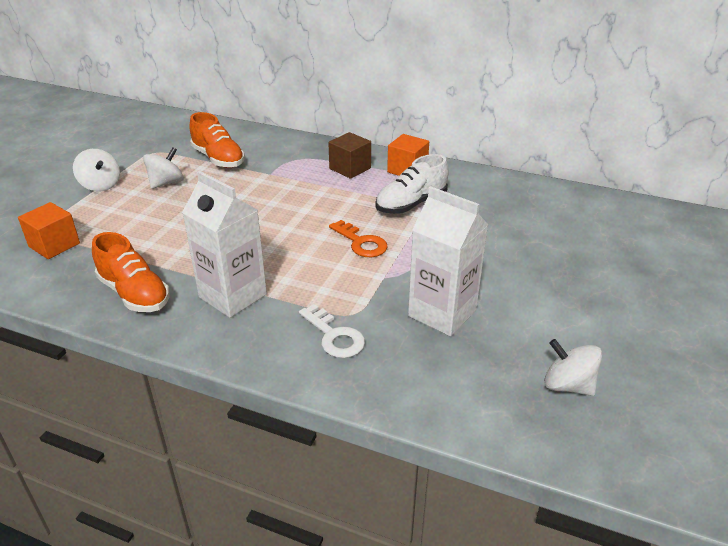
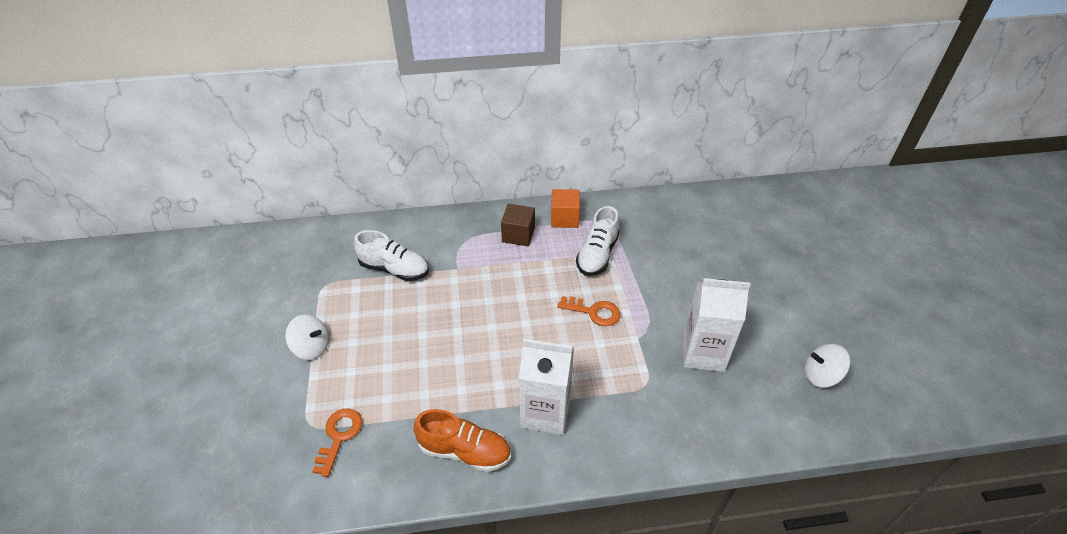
camera: 30 degrees left, 10 degrees up
orange cube [18,202,80,259] -> orange key [312,409,362,477]
white spinning top [143,147,184,189] -> none
orange shoe [190,112,245,168] -> white shoe [354,230,429,281]
white key [299,304,365,358] -> none

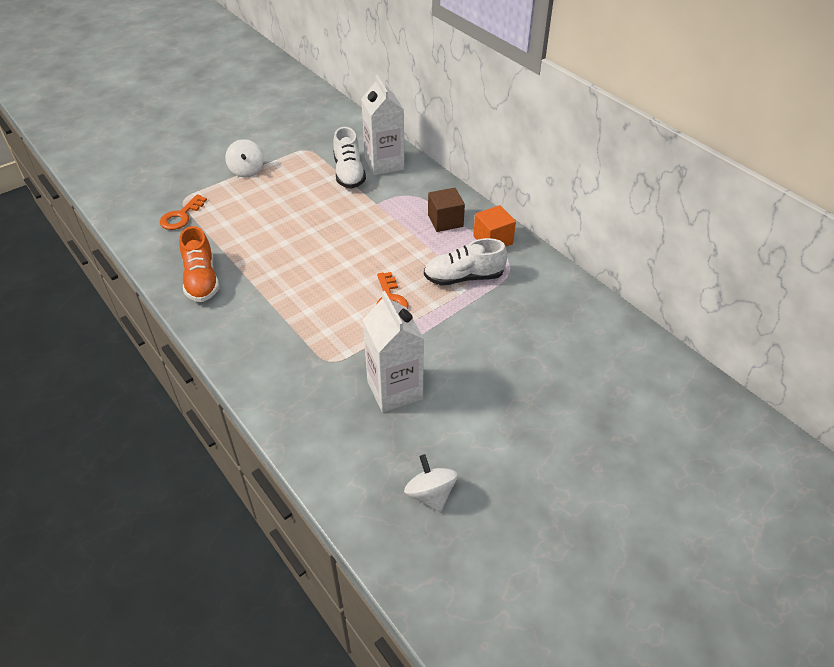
camera: 60 degrees right, 0 degrees up
orange key [312,409,362,477] -> orange key turned 135 degrees clockwise [160,194,207,230]
white carton [519,339,574,435] -> white carton moved to [361,75,405,176]

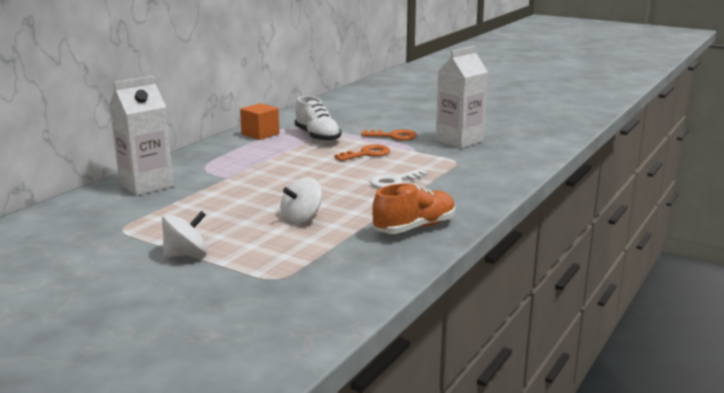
camera: 110 degrees left, 25 degrees down
orange key [160,194,207,230] -> orange key moved to [361,130,417,141]
white shoe [333,127,366,189] -> none
white spinning top [404,454,458,512] -> white spinning top moved to [280,177,322,224]
brown cube [428,188,465,232] -> none
none -> white key [370,169,428,188]

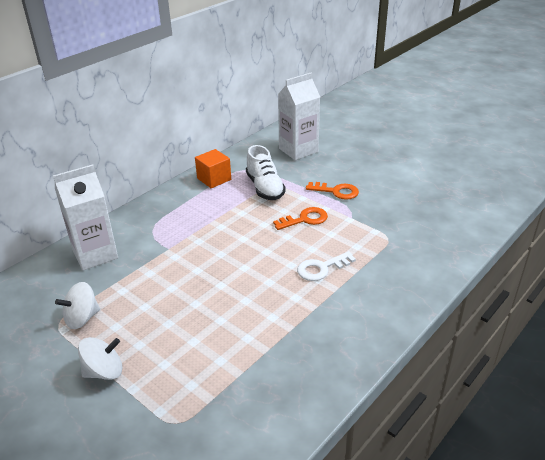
camera: 10 degrees right, 15 degrees up
white spinning top [280,177,322,224] -> white spinning top moved to [55,282,100,329]
orange shoe [372,184,456,234] -> none
white carton [436,46,488,148] -> white carton moved to [278,73,320,160]

